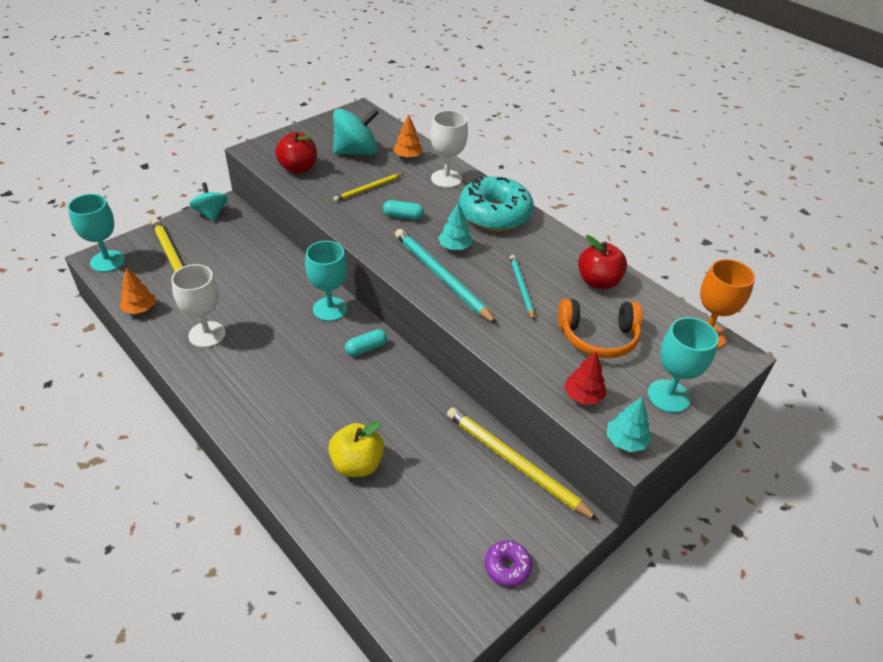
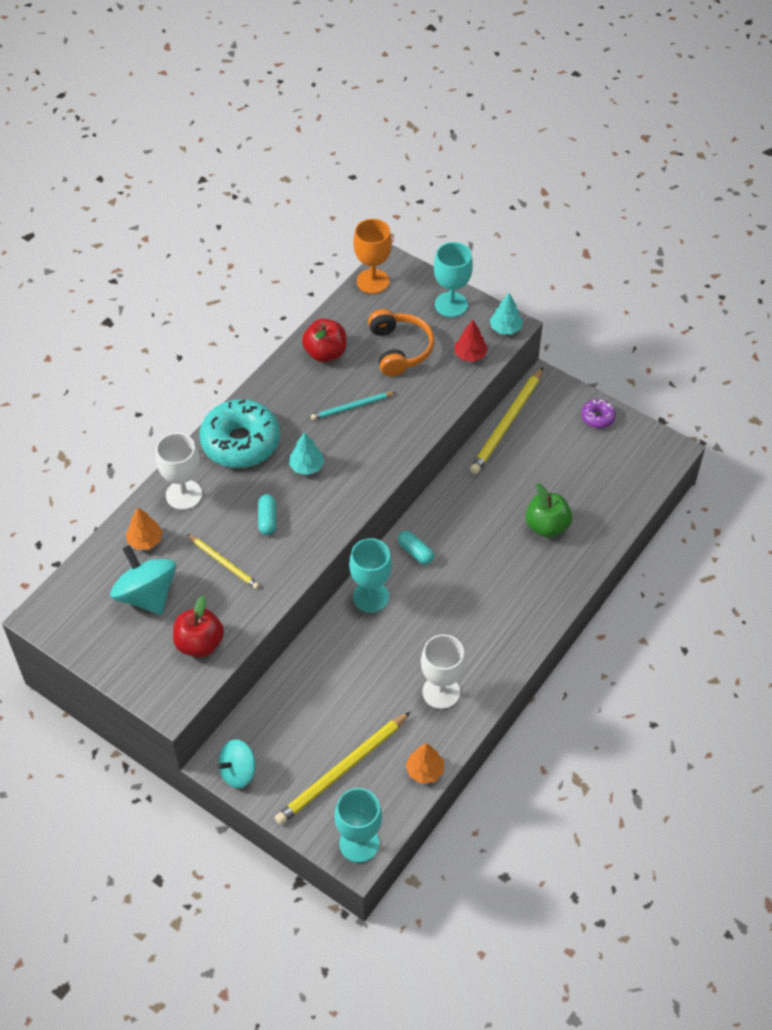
camera: 100 degrees left, 10 degrees up
yellow apple [328,421,384,477] -> green apple [526,483,572,538]
turquoise pencil [395,229,497,324] -> none

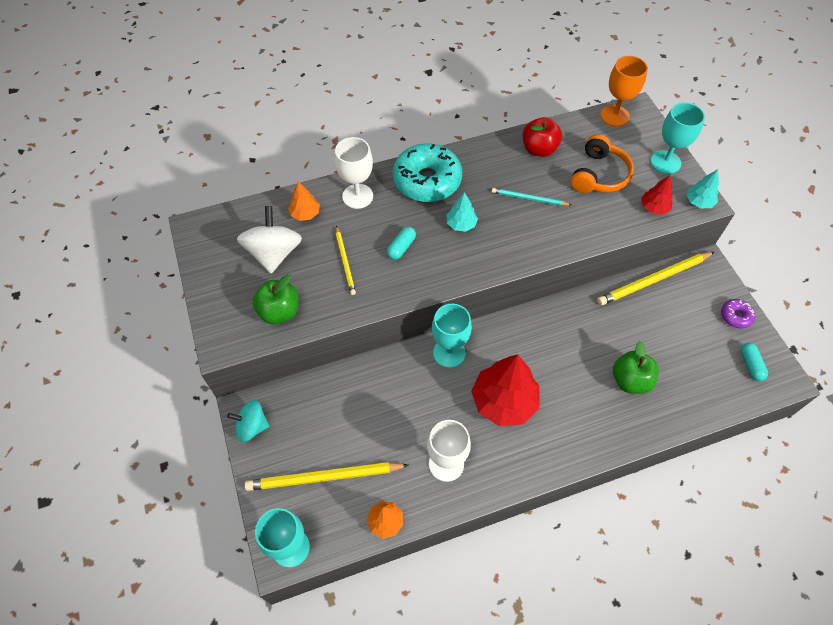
camera: 35 degrees right, 5 degrees up
turquoise spinning top [110,545,176,615] -> white spinning top [237,206,302,273]
red apple [173,596,224,658] -> green apple [252,274,299,325]
turquoise capsule [398,531,434,565] -> turquoise capsule moved to [741,343,768,381]
none -> red tree [471,354,540,426]

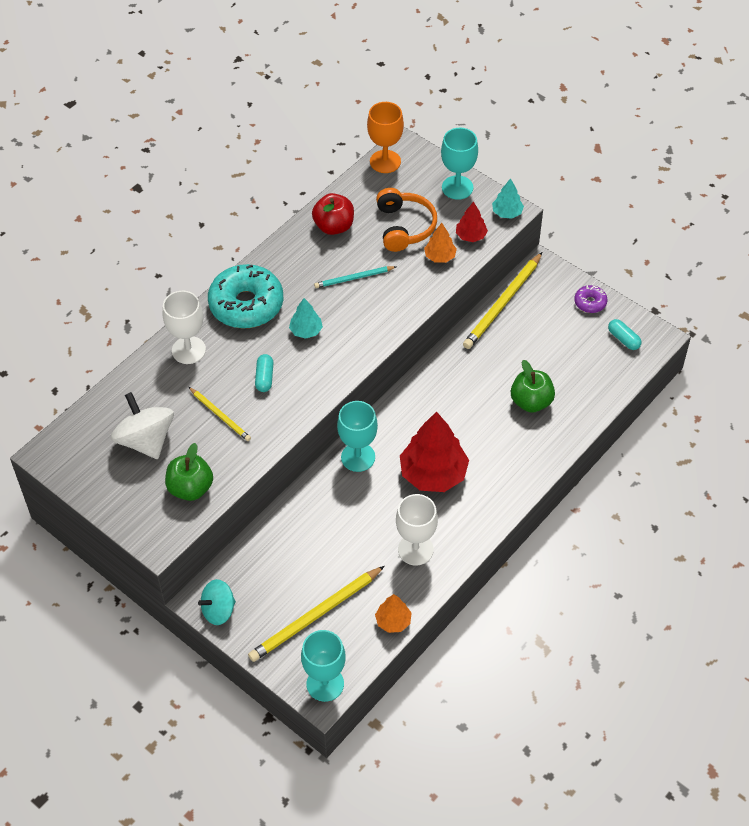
camera: 30 degrees left, 5 degrees down
orange tree [288,182,320,221] -> orange tree moved to [424,223,457,263]

